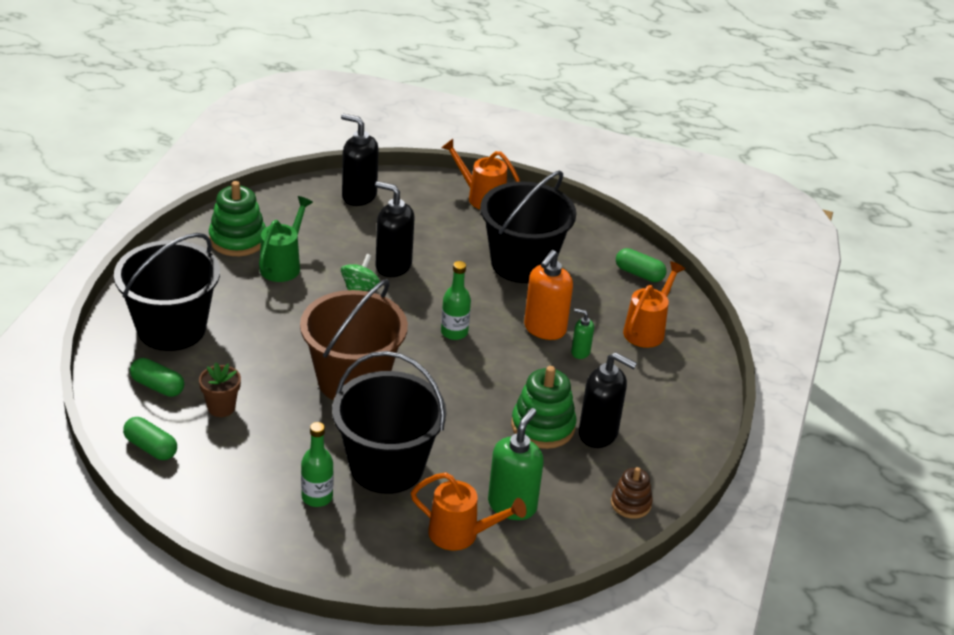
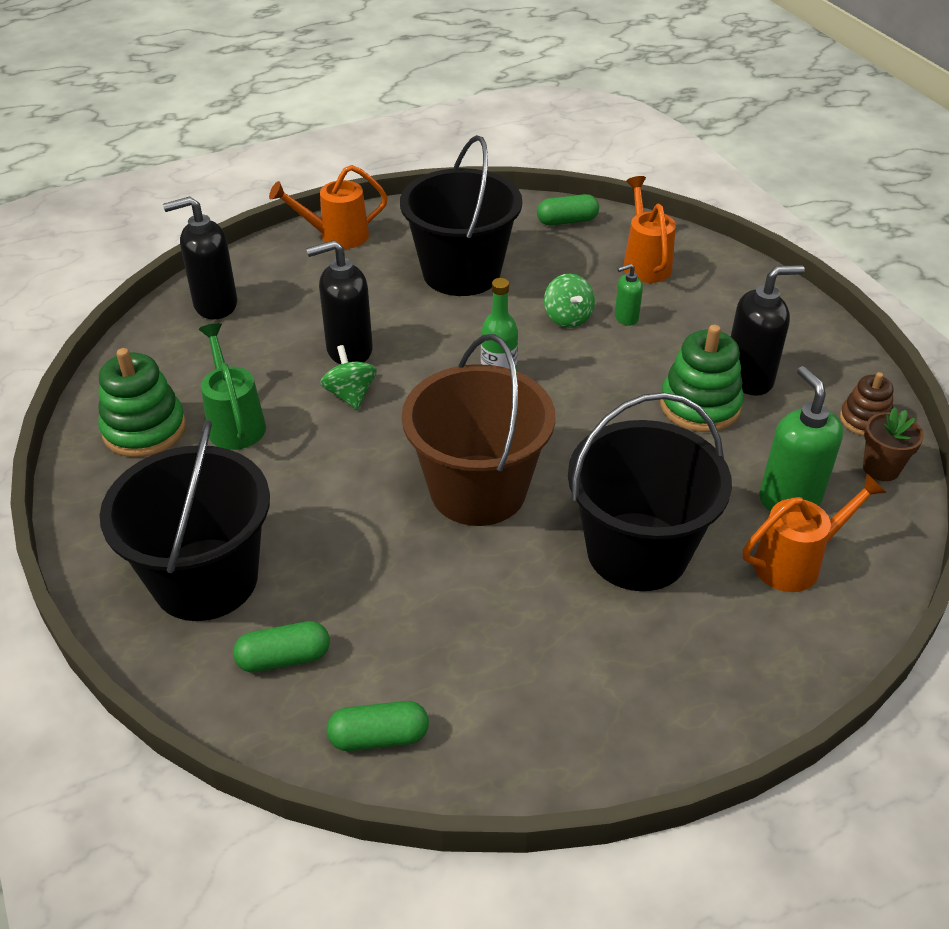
camera: 40 degrees left, 5 degrees up
brown flower pot [199,362,241,417] -> brown flower pot moved to [863,407,924,481]
green bottle [301,422,334,507] -> none
orange soap dispenser [524,250,573,340] -> green spinning top [544,274,595,328]

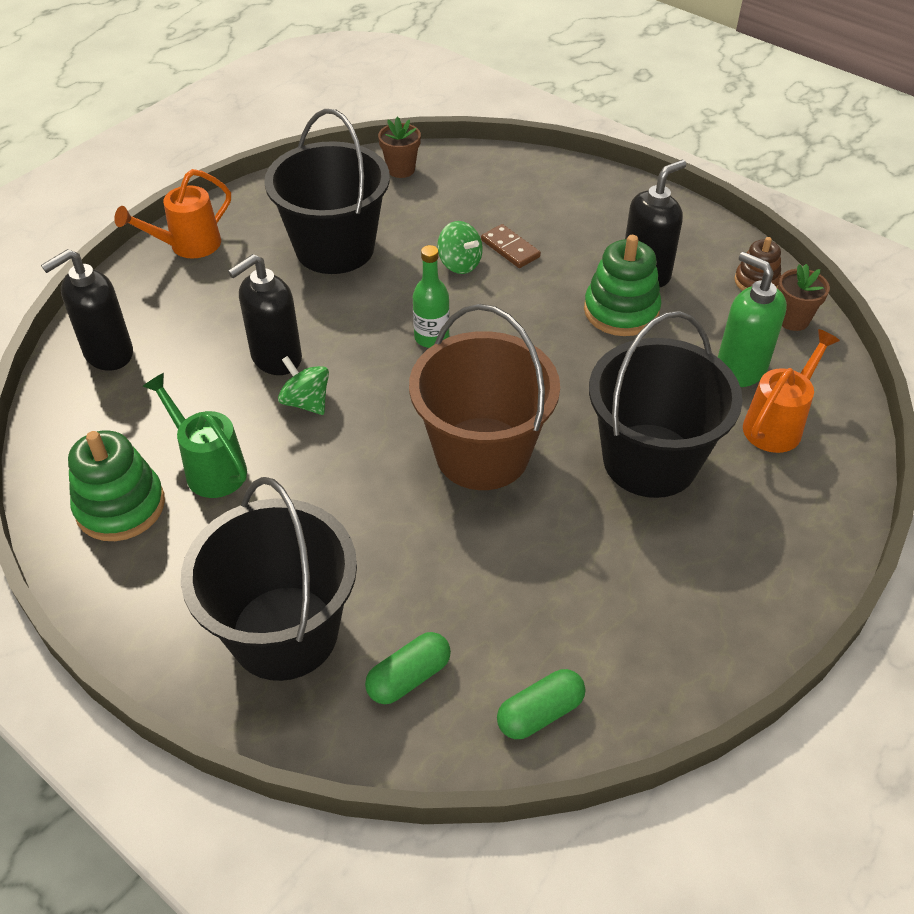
camera: 25 degrees left, 5 degrees up
green capsule [537,194,599,226] -> brown flower pot [378,117,421,178]
green soap dispenser [615,264,643,326] -> brown domino [481,224,541,268]
orange watering can [623,176,676,283] -> none

